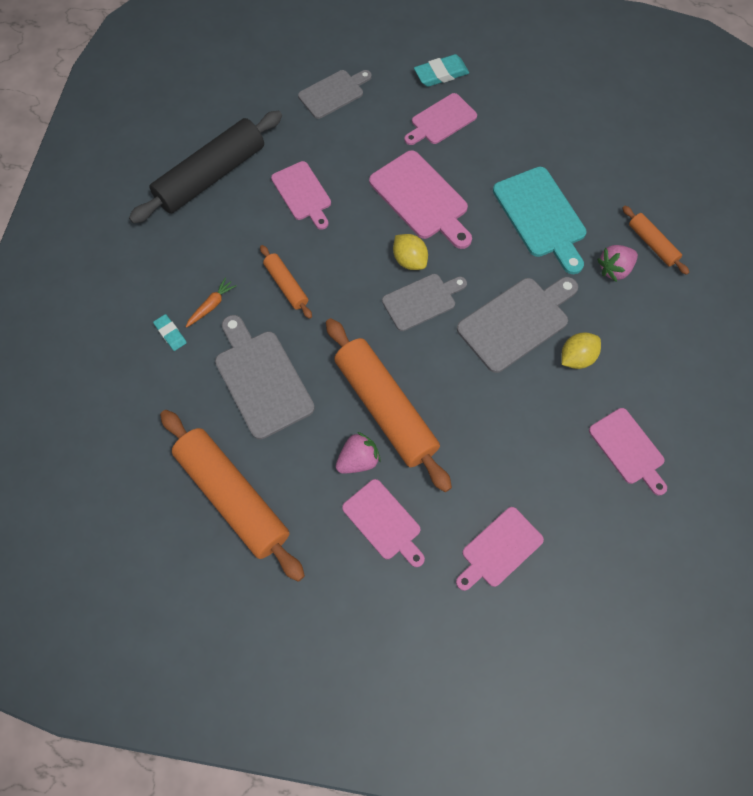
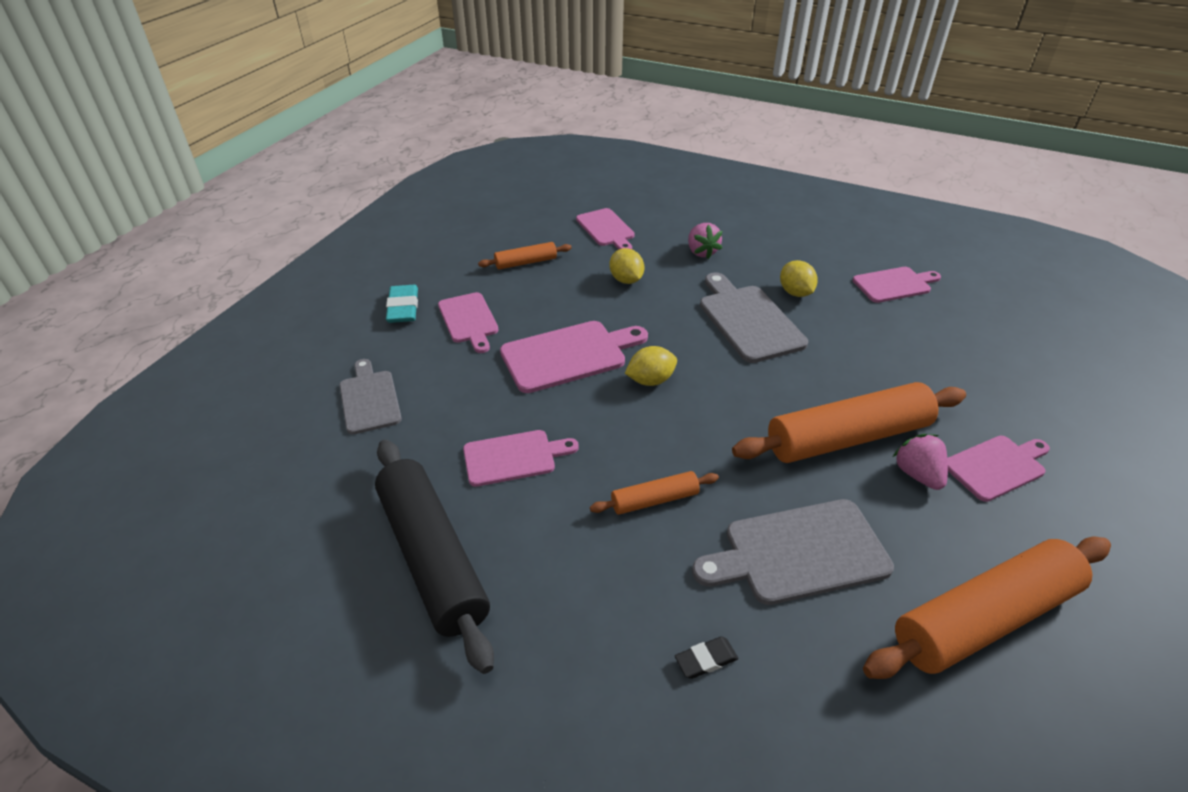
camera: 75 degrees left, 25 degrees down
turquoise eraser [153,314,187,351] -> black eraser [675,636,739,679]
orange carrot [186,277,237,328] -> none
grey cutting board [382,274,467,331] -> none
pink cutting board [456,507,544,591] -> pink cutting board moved to [576,208,635,249]
turquoise cutting board [493,167,586,274] -> yellow lemon [610,248,644,284]
orange rolling pin [623,206,689,275] -> orange rolling pin moved to [478,242,572,270]

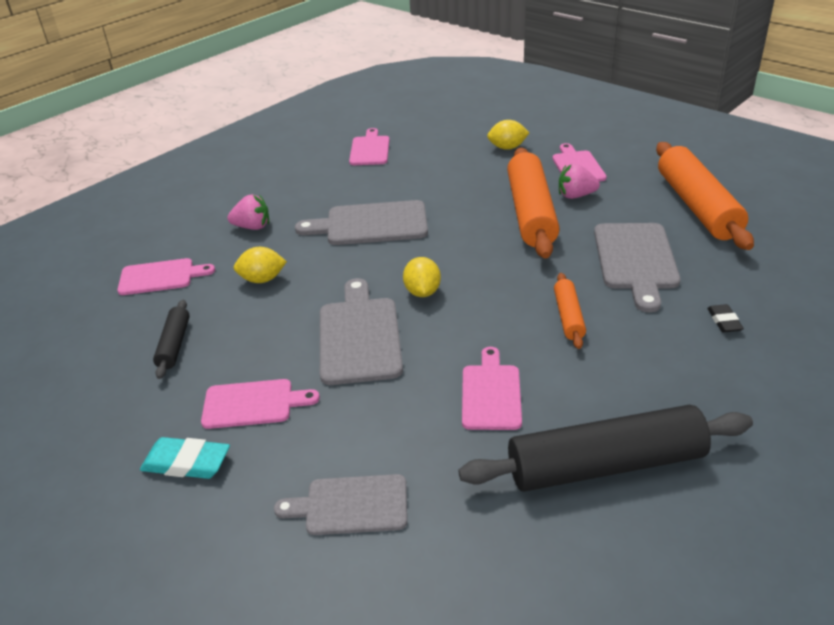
camera: 70 degrees left, 5 degrees down
orange rolling pin [478,242,572,270] -> black rolling pin [153,300,190,379]
pink cutting board [500,321,648,393] -> grey cutting board [320,278,403,385]
yellow lemon [780,260,818,297] -> yellow lemon moved to [487,120,529,150]

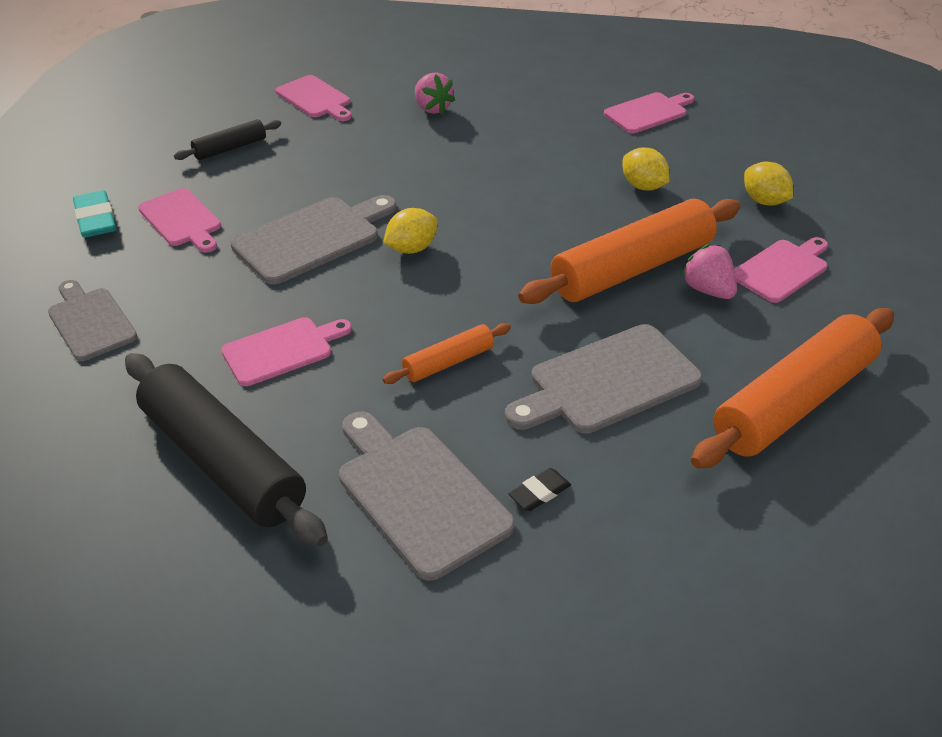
camera: 55 degrees right, 5 degrees up
yellow lemon [234,247,287,283] -> yellow lemon moved to [622,147,670,190]
grey cutting board [295,200,428,245] -> grey cutting board moved to [339,411,515,581]

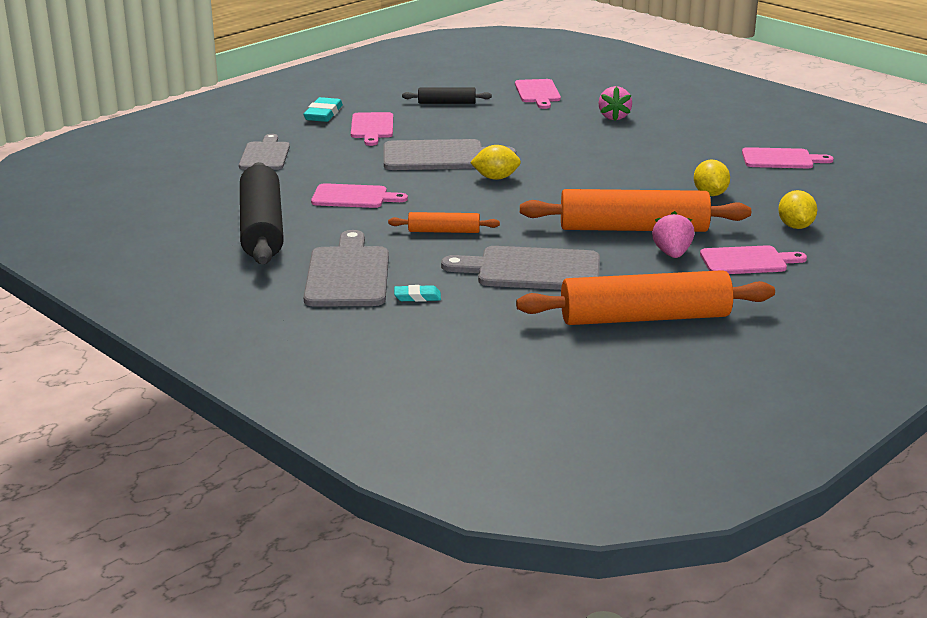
camera: 35 degrees right, 15 degrees down
black eraser [508,468,571,511] -> turquoise eraser [394,285,441,302]

